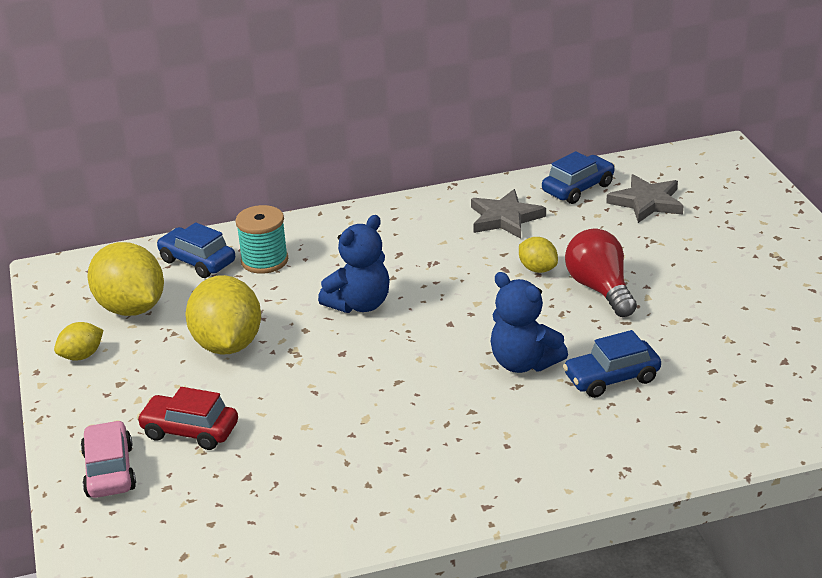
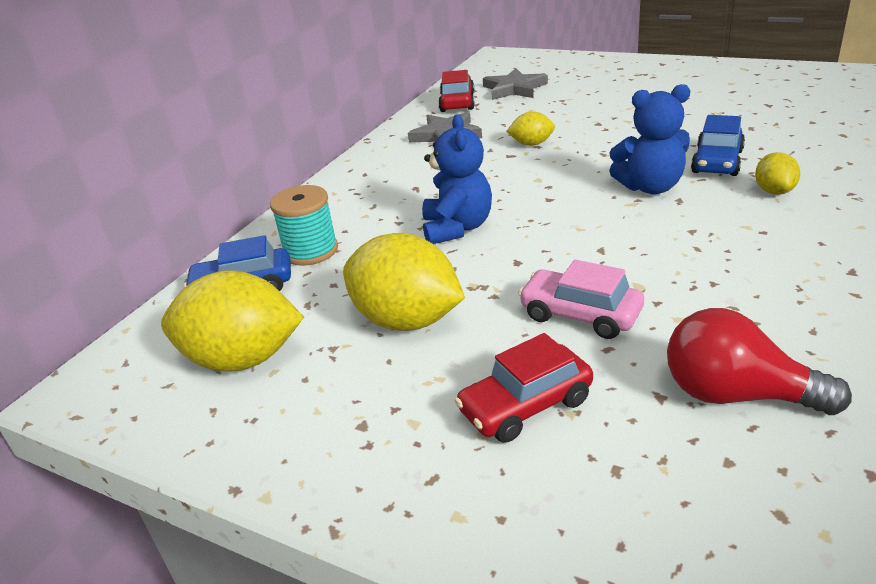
camera: 45 degrees left, 0 degrees up
yellow lemon [54,322,103,361] -> yellow lemon moved to [755,152,800,195]
pink car [81,420,136,498] -> pink car moved to [518,260,644,339]
blue car [542,151,615,204] -> red car [438,70,475,112]
red light bulb [565,228,637,317] -> red light bulb moved to [667,308,852,415]

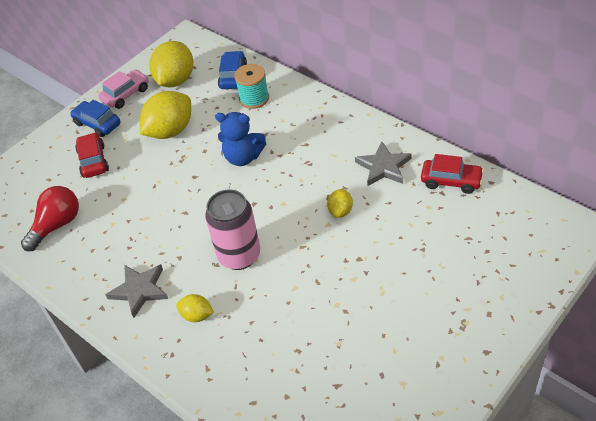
camera: 105 degrees right, 15 degrees up
grey star [483,68,548,100] -> grey star moved to [106,264,168,318]
pink car [518,260,644,339] -> pink car moved to [99,69,149,109]
blue teddy bear [609,84,690,194] -> pink can [205,189,260,270]
blue car [691,115,745,176] -> blue car moved to [70,100,120,137]

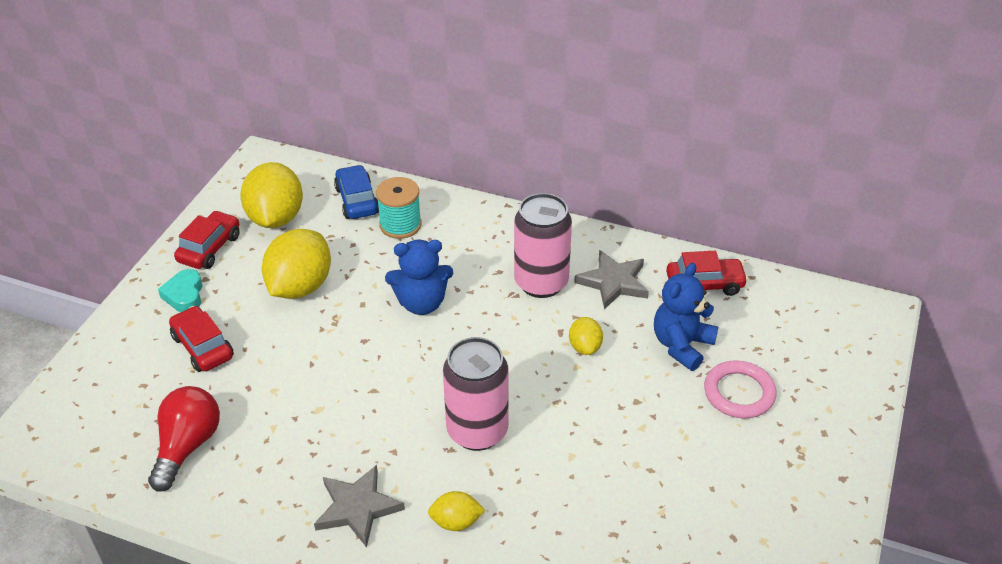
camera: 25 degrees left, 5 degrees down
blue car [70,100,120,137] -> turquoise heart [158,269,203,312]
pink car [99,69,149,109] -> red car [174,210,240,269]
none -> pink can [514,193,572,298]
none -> blue teddy bear [654,263,718,371]
none -> pink ring [704,360,777,419]

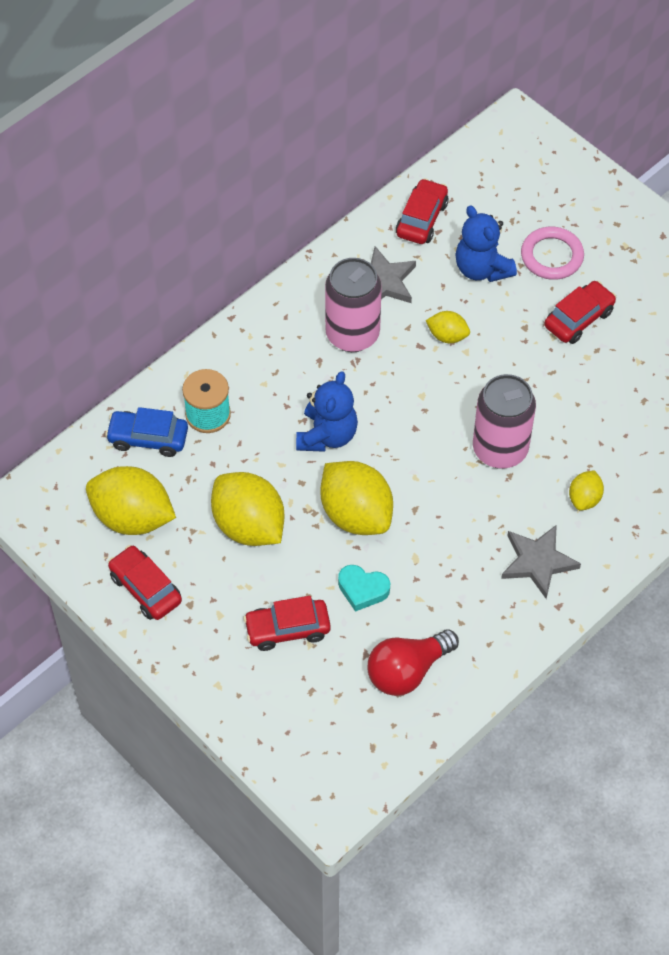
camera: 65 degrees left, 15 degrees up
red light bulb [148,386,220,491] -> red light bulb turned 75 degrees counterclockwise [367,629,459,696]
turquoise heart [158,269,203,312] -> turquoise heart moved to [338,565,390,612]
none -> yellow lemon [320,461,393,535]
none -> red car [544,281,616,344]

